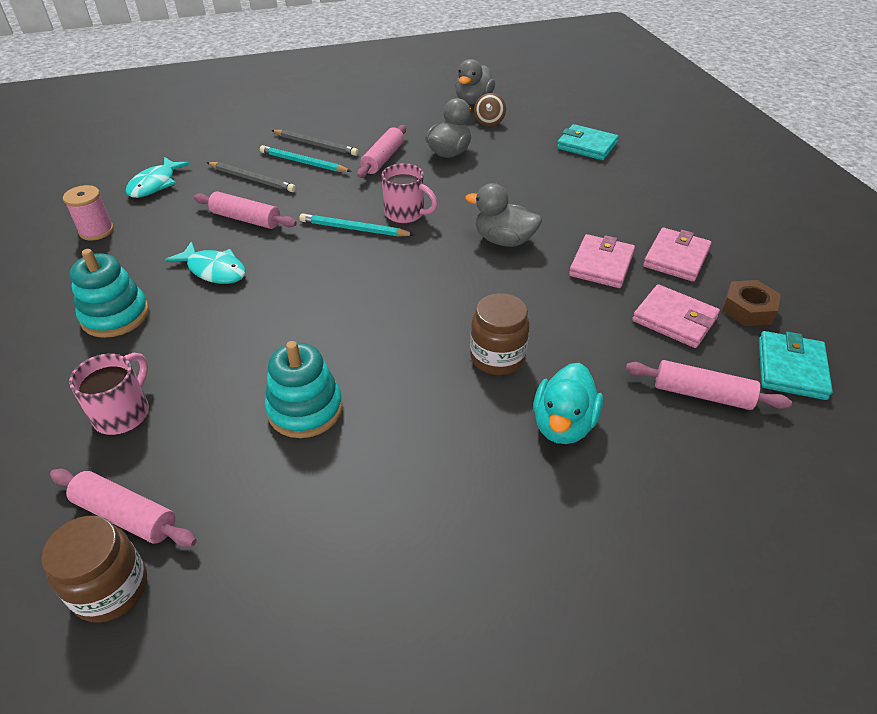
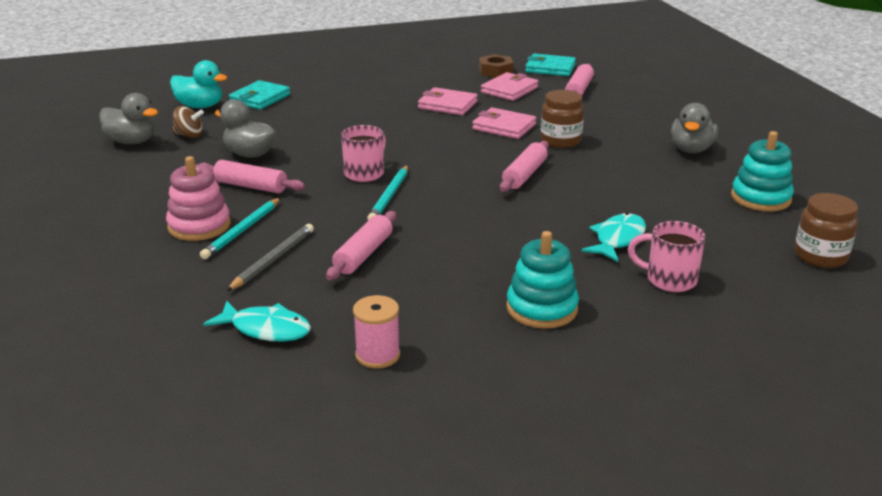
camera: 90 degrees left, 15 degrees down
pink rolling pin [50,469,197,547] -> pink rolling pin moved to [500,141,549,192]
turquoise fish [165,241,246,284] -> turquoise fish moved to [581,213,646,262]
turquoise stacking toy [265,341,343,438] -> turquoise stacking toy moved to [731,131,794,211]
grey pencil [271,130,359,156] -> pink stacking toy [166,156,231,241]
grey duck [465,183,542,247] -> grey duck moved to [671,103,718,153]
turquoise duck [533,363,603,444] -> turquoise duck moved to [170,60,227,108]
pink wallet [643,228,712,282] -> pink wallet moved to [472,107,537,139]

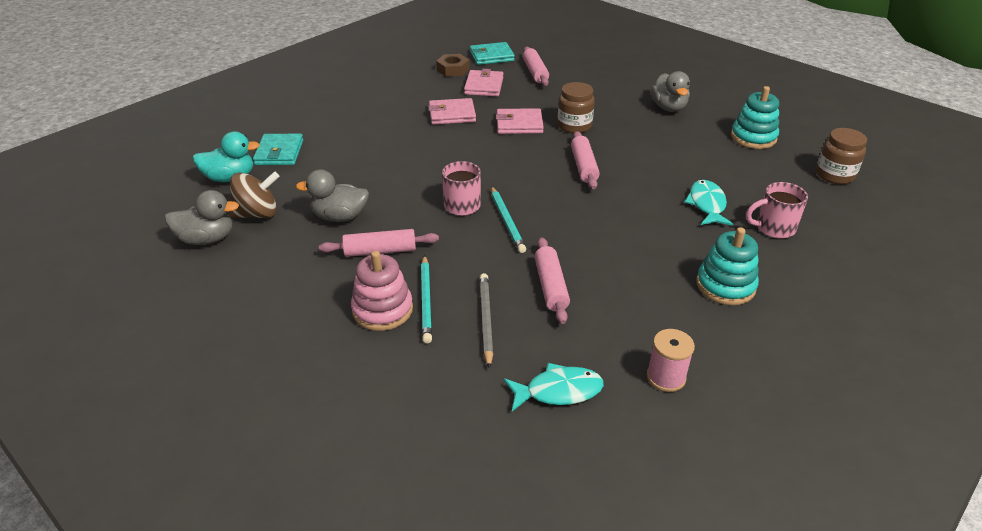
camera: 30 degrees left, 10 degrees up
brown spinning top [173,106,204,138] -> brown spinning top [229,171,280,218], size x1.52

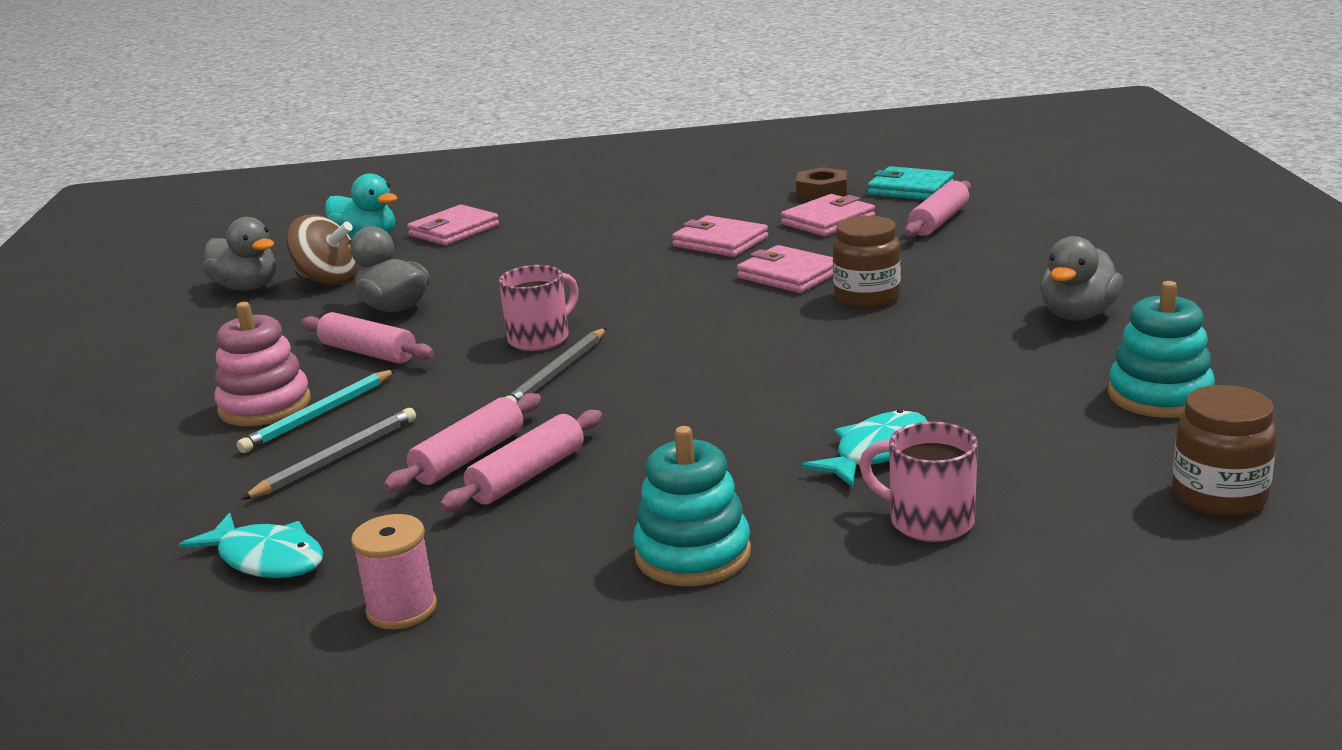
camera: 45 degrees right, 15 degrees down
turquoise wallet [253,134,303,165] -> pink wallet [407,205,499,246]
turquoise pencil [491,186,526,253] -> grey pencil [506,328,606,403]
pink rolling pin [571,131,600,189] -> pink rolling pin moved to [440,410,602,511]

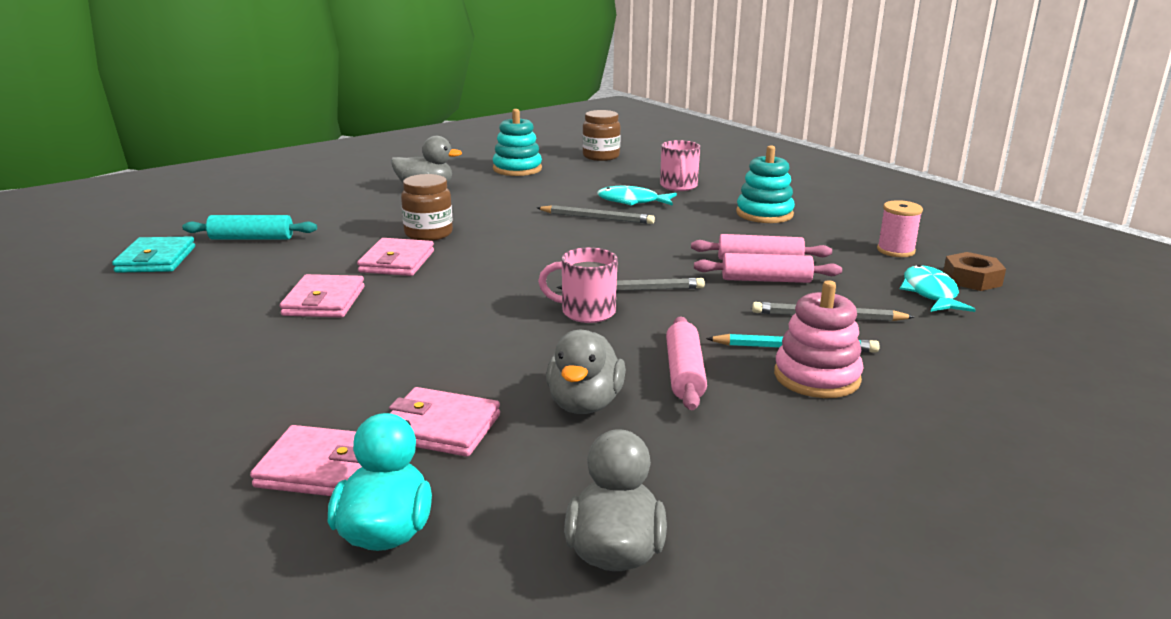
camera: 125 degrees left, 0 degrees up
brown spinning top [287,214,358,285] -> none
pink wallet [781,194,875,236] -> pink wallet moved to [389,387,500,457]
brown nut [796,167,847,201] -> brown nut moved to [943,252,1006,291]
pink rolling pin [905,181,971,237] -> turquoise rolling pin [182,215,317,240]
none -> grey pencil [537,205,655,224]

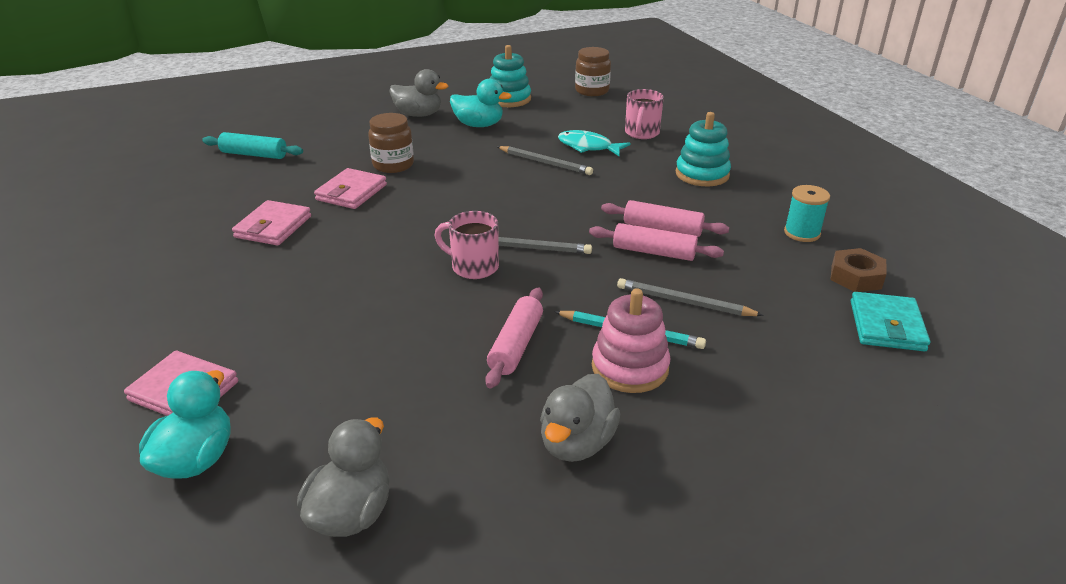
camera: 15 degrees right, 10 degrees up
turquoise wallet [112,237,195,273] -> turquoise wallet moved to [851,292,930,351]
pink wallet [389,387,500,457] -> none
grey duck [546,330,626,414] -> grey duck moved to [540,374,620,462]
pink spool [877,200,923,257] -> turquoise spool [784,185,830,242]
turquoise fish [900,265,976,312] -> none
none -> turquoise duck [450,79,512,127]

